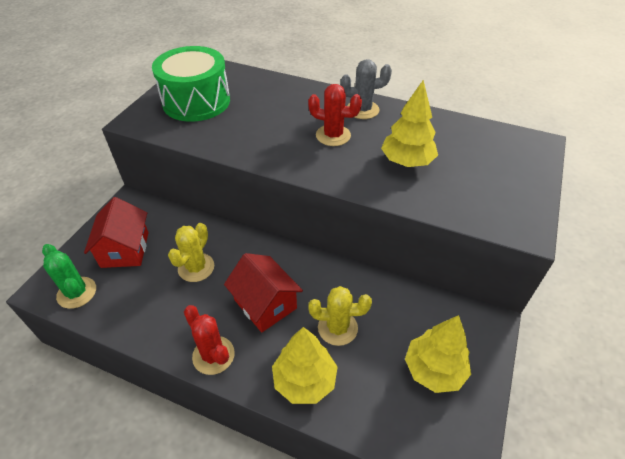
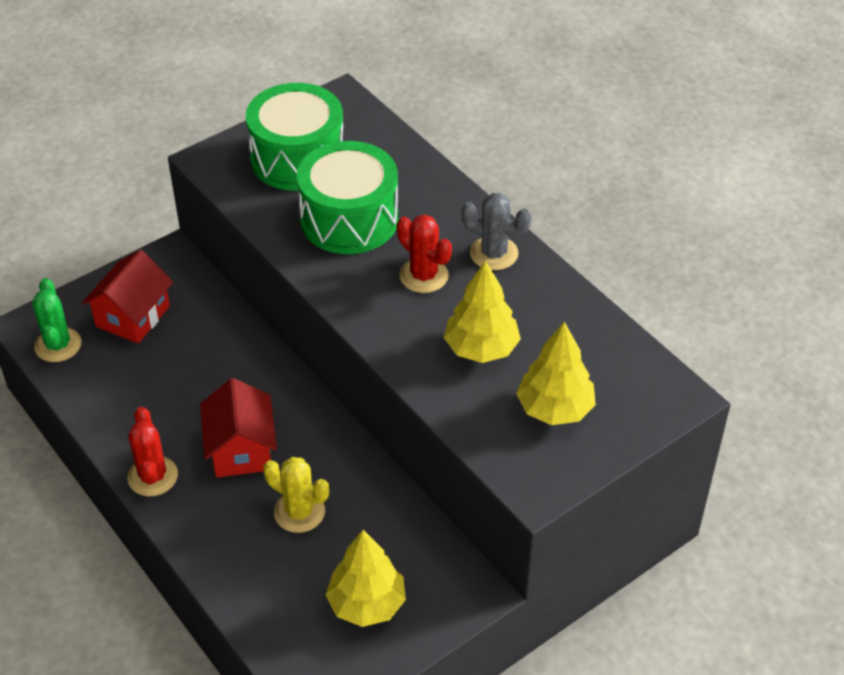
camera: 30 degrees right, 0 degrees up
yellow cactus [168,223,214,282] -> none
yellow tree [272,327,338,404] -> yellow tree moved to [516,322,596,425]
none -> green drum [297,141,398,254]

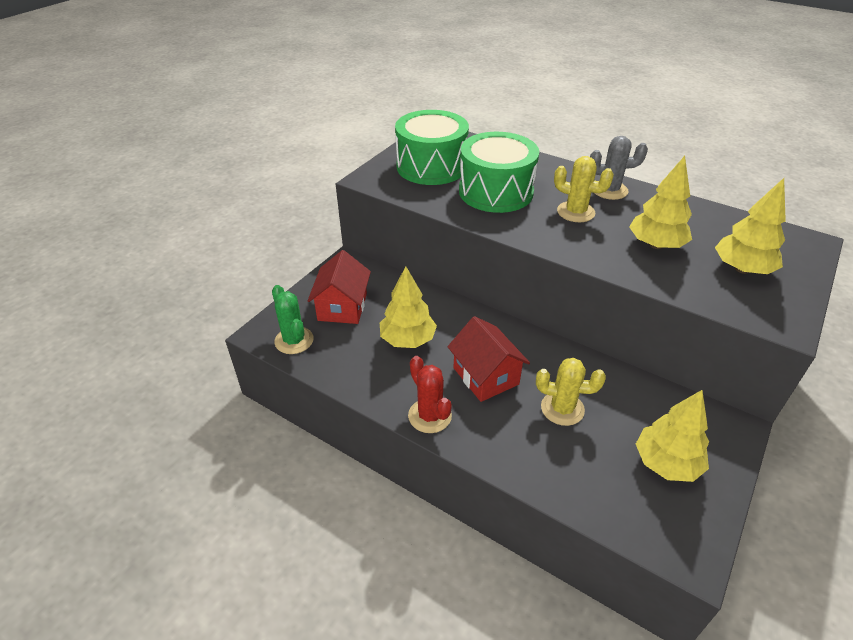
camera: 20 degrees left, 5 degrees down
red cactus [397,214,452,293] -> yellow cactus [554,156,614,222]
none -> yellow tree [380,266,437,348]

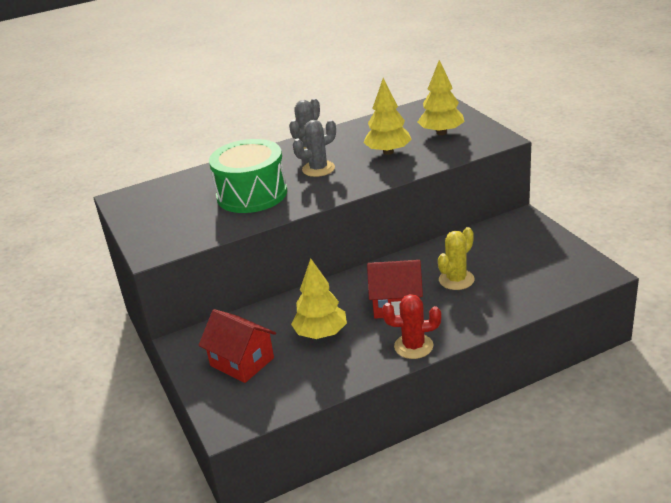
camera: 55 degrees left, 10 degrees down
green cactus [272,285,314,354] -> none
green drum [395,110,469,185] -> none
yellow cactus [554,156,614,222] -> grey cactus [293,120,336,177]
yellow tree [636,390,709,482] -> none

